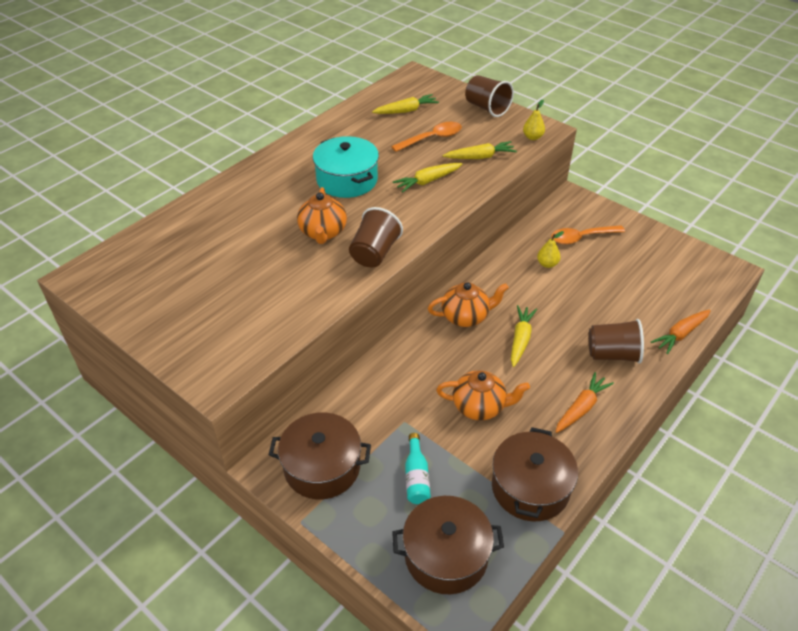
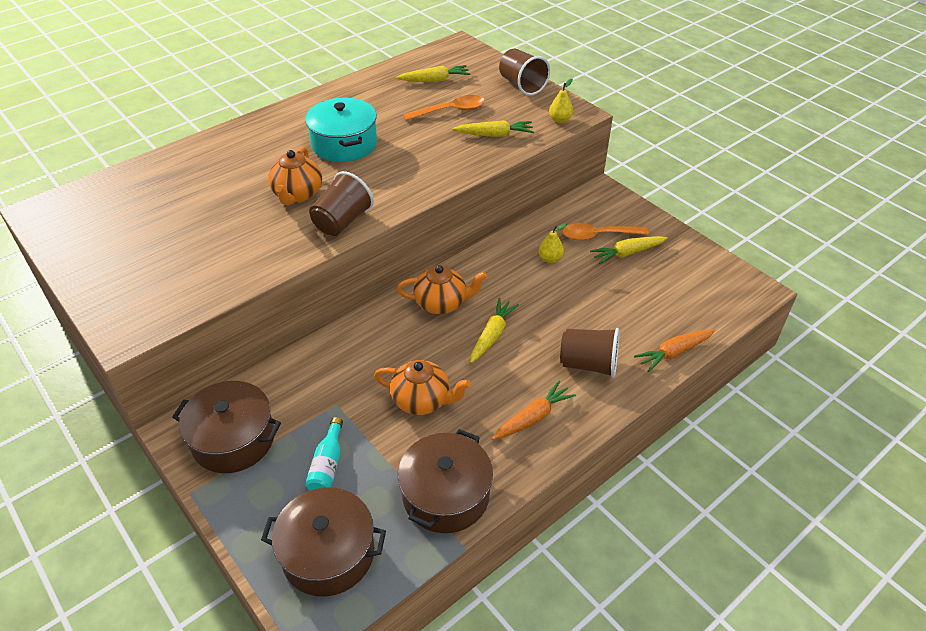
camera: 10 degrees right, 0 degrees up
yellow carrot [393,163,462,193] -> yellow carrot moved to [590,236,668,264]

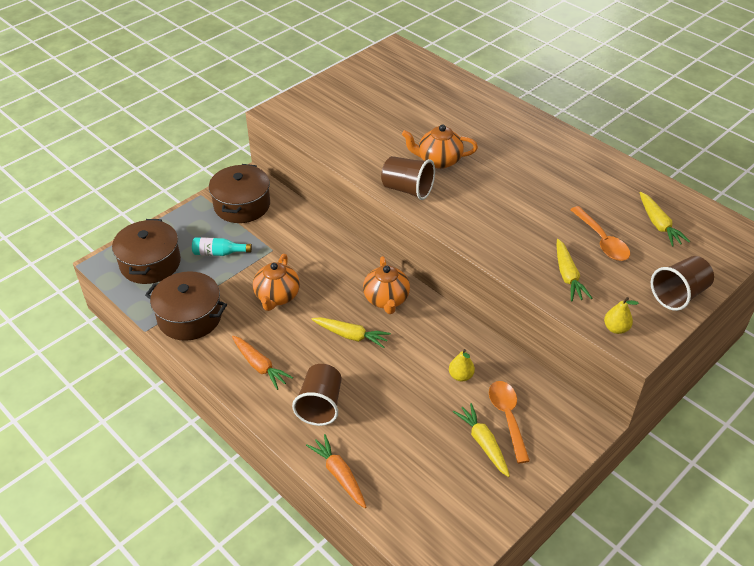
camera: 85 degrees right, 0 degrees up
turquoise pot [305,98,377,162] -> none

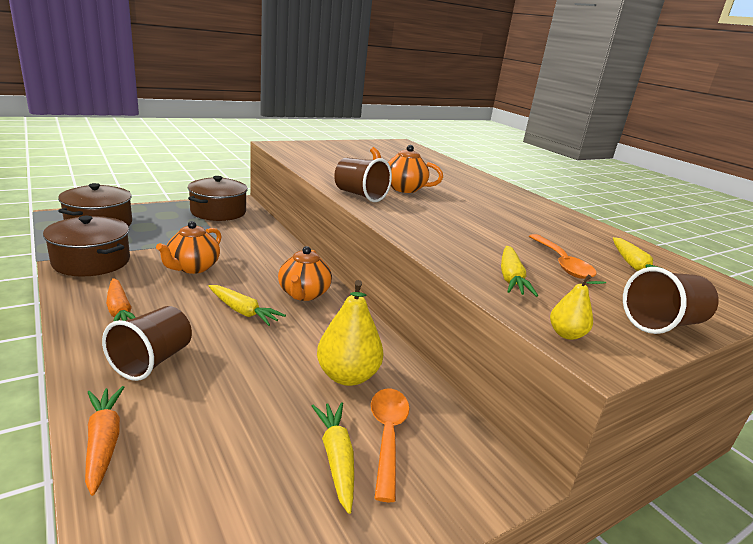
camera: 10 degrees right, 20 degrees down
turquoise bottle [192,237,252,256] -> none
yellow pear [449,349,475,382] -> yellow pear [317,280,383,386], size x1.90

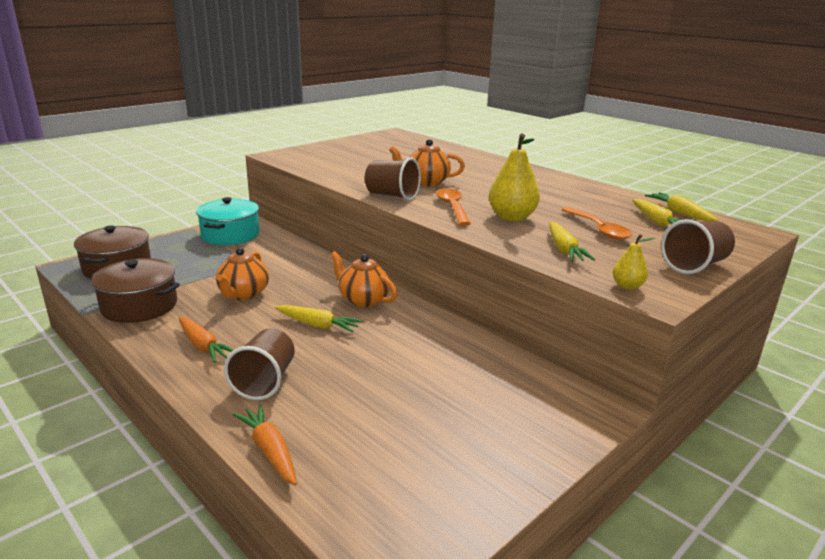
camera: 10 degrees left, 0 degrees up
brown pot [188,176,248,221] -> turquoise pot [196,197,260,245]
orange teapot [278,246,332,301] -> orange teapot turned 135 degrees clockwise [331,251,398,307]
yellow carrot [312,402,354,514] -> yellow carrot moved to [645,192,718,221]
yellow pear [317,280,383,386] -> yellow pear moved to [489,134,540,221]
orange spoon [371,389,410,502] -> orange spoon moved to [436,188,471,226]

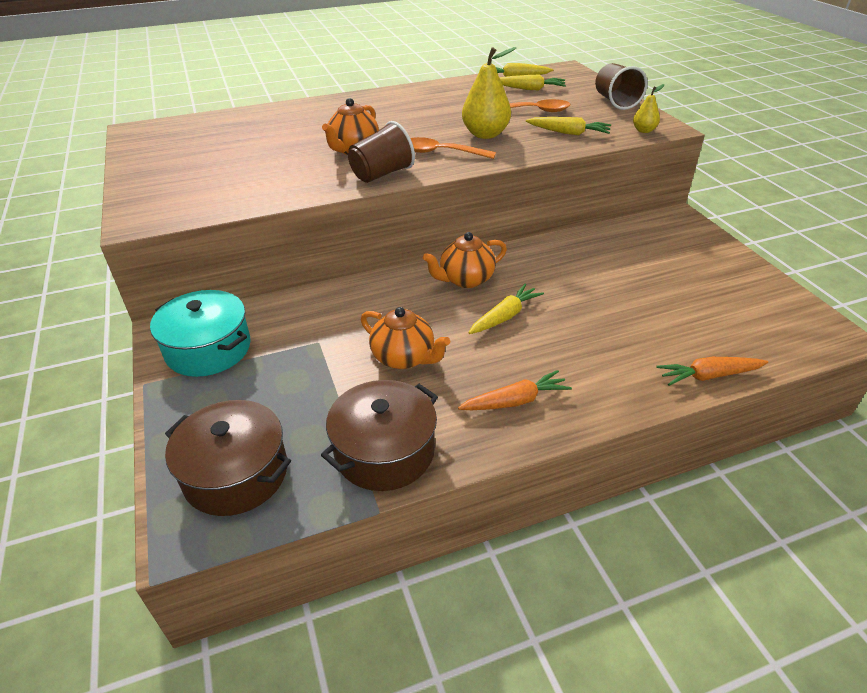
camera: 65 degrees left, 15 degrees up
brown cup [224,328,295,400] -> none

